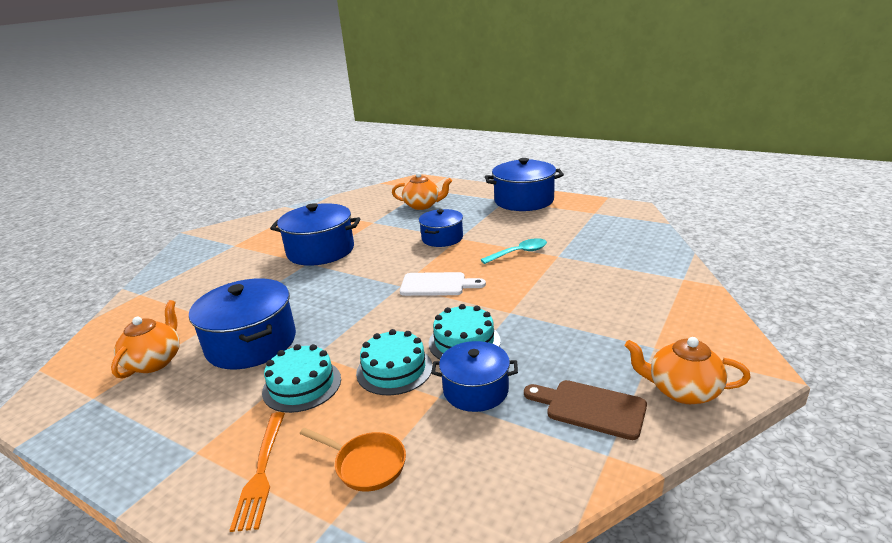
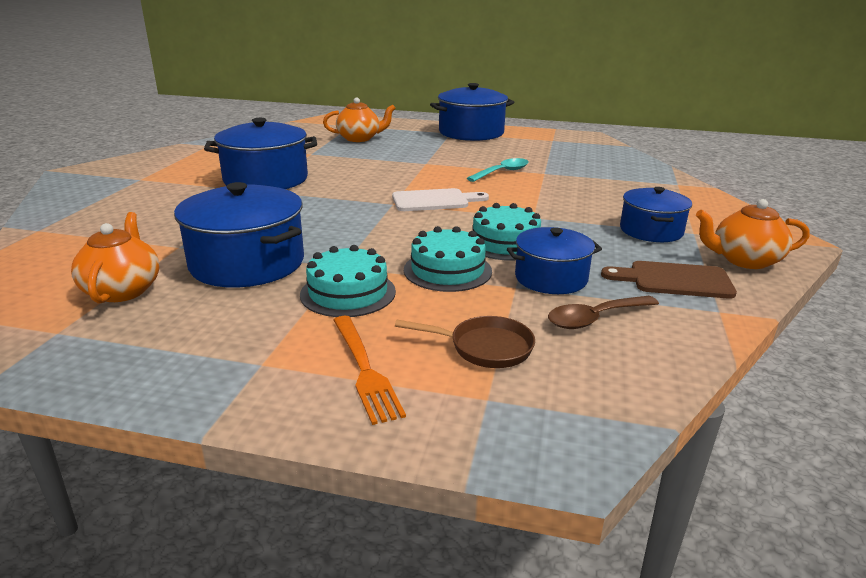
camera: 20 degrees left, 0 degrees up
orange pan [300,428,406,492] -> brown pan [395,316,535,368]
blue pot [419,209,463,247] -> blue pot moved to [620,187,692,242]
none -> brown spoon [548,296,659,329]

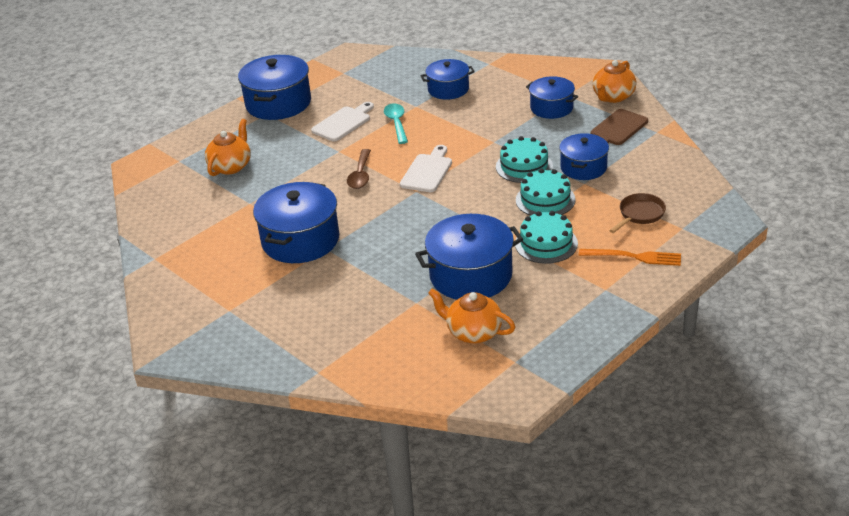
camera: 55 degrees left, 10 degrees up
brown spoon [548,296,659,329] -> brown spoon moved to [347,149,371,189]
none -> white cutting board [311,102,374,141]
none -> blue pot [420,59,475,100]

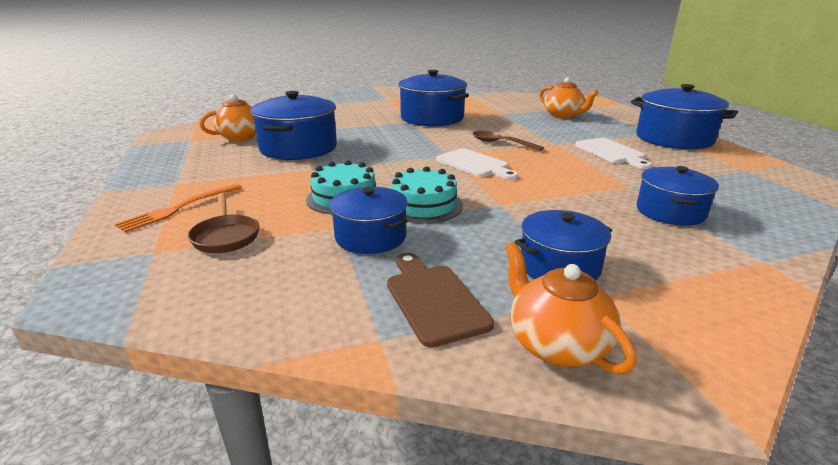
camera: 115 degrees right, 10 degrees down
turquoise spoon [384,103,408,144] -> none
turquoise cake [515,211,578,264] -> none

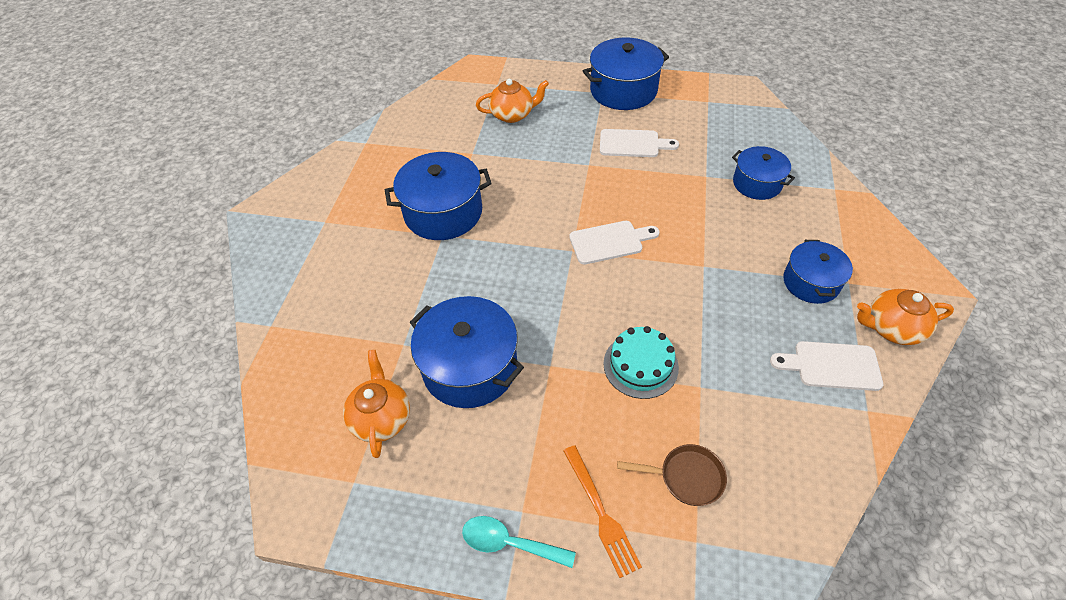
camera: 60 degrees left, 25 degrees up
blue pot [330,187,408,254] -> none
brown cutting board [387,253,494,347] -> white cutting board [770,341,883,391]
turquoise cake [391,166,463,224] -> none
brown spoon [472,131,544,151] -> none
none -> turquoise spoon [462,516,576,568]

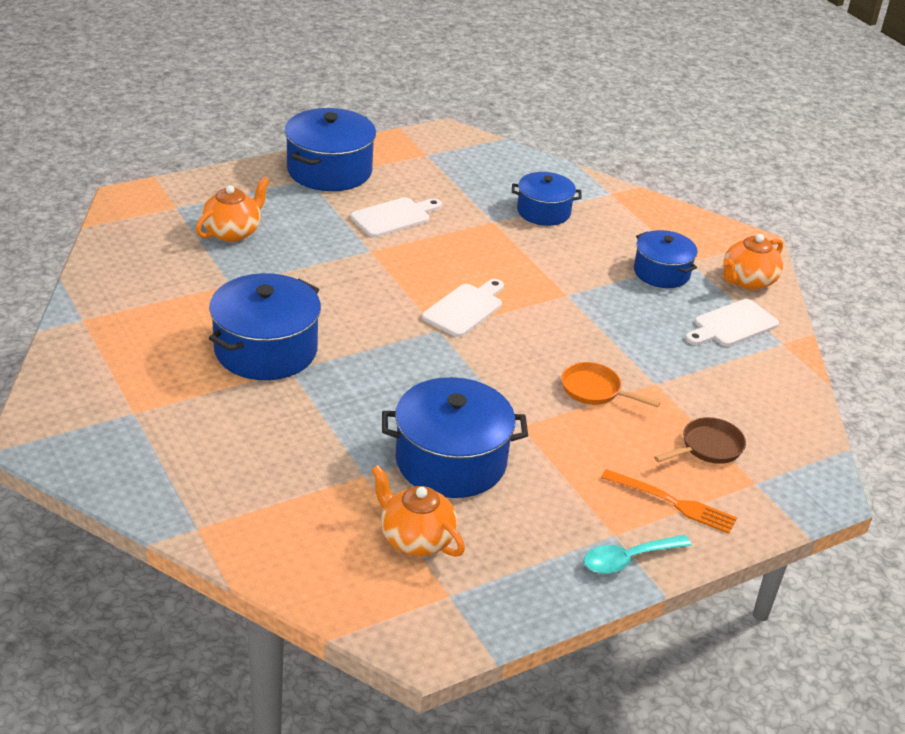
camera: 45 degrees left, 15 degrees down
turquoise cake [603,326,679,399] -> orange pan [561,362,661,407]

